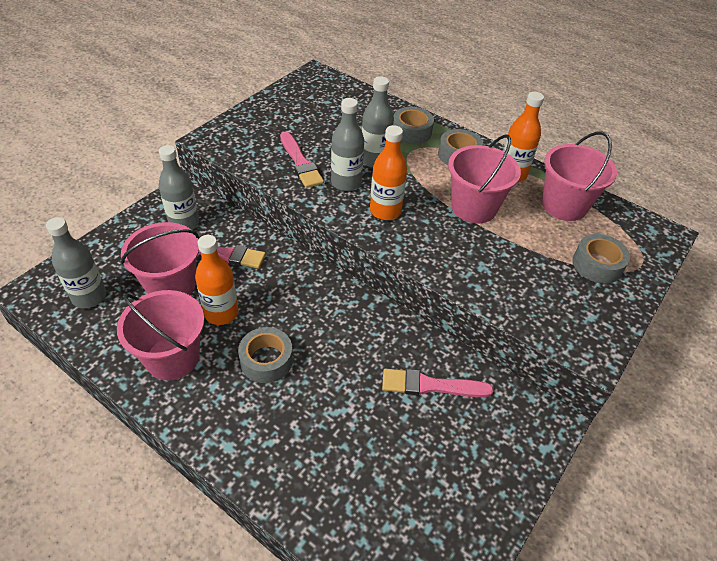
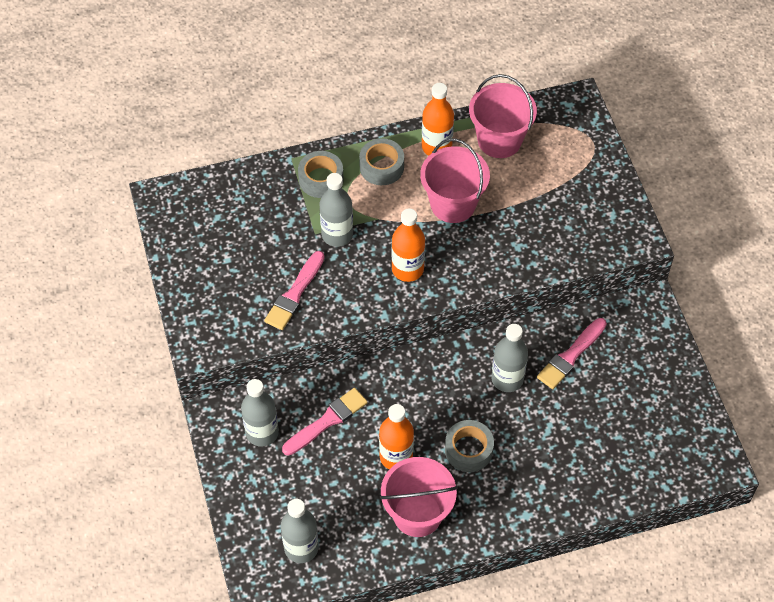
camera: 50 degrees left, 10 degrees up
pink bucket [121,222,199,295] -> none
pink brush [280,132,324,188] -> pink brush turned 105 degrees clockwise [264,251,325,330]
grey bottle [331,98,364,191] -> grey bottle moved to [491,324,528,392]
grey tape [573,234,630,284] -> none

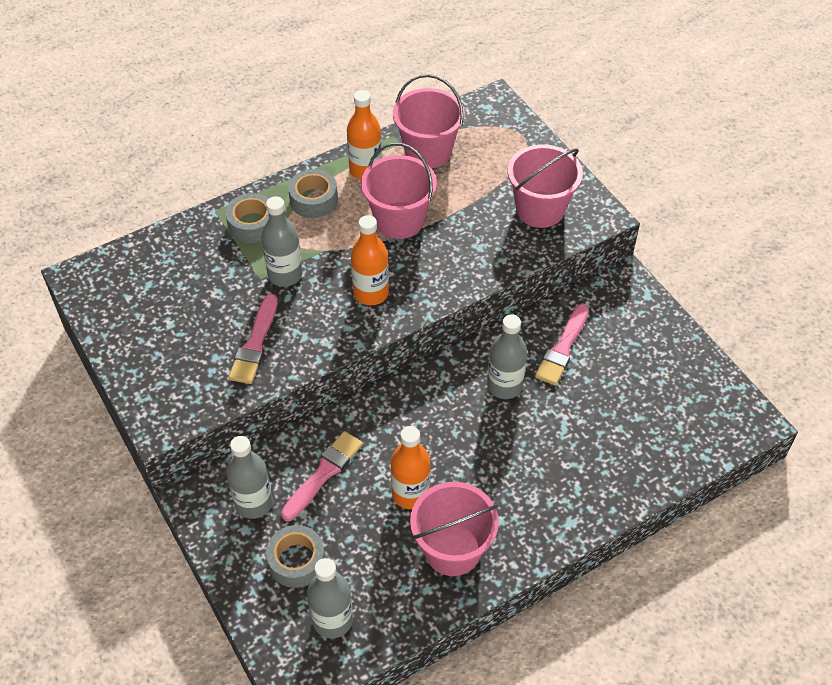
camera: 15 degrees left, 5 degrees down
grey tape [445,420,494,472] -> grey tape moved to [266,525,325,588]
none -> pink bucket [508,145,583,228]

